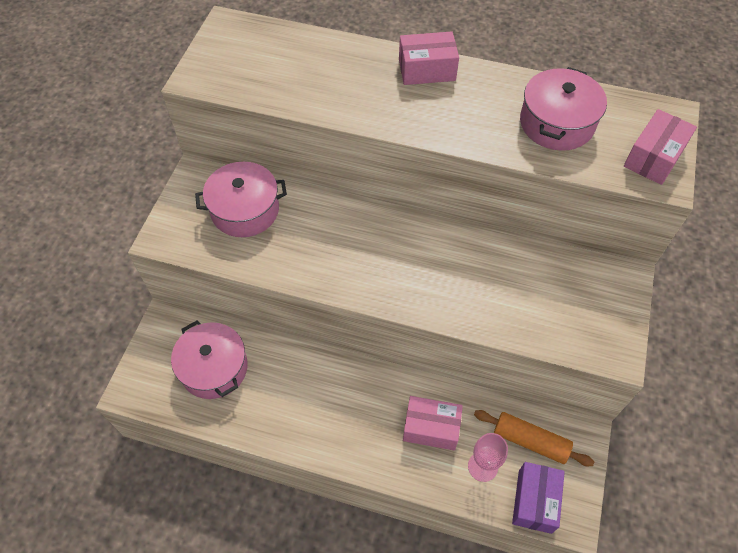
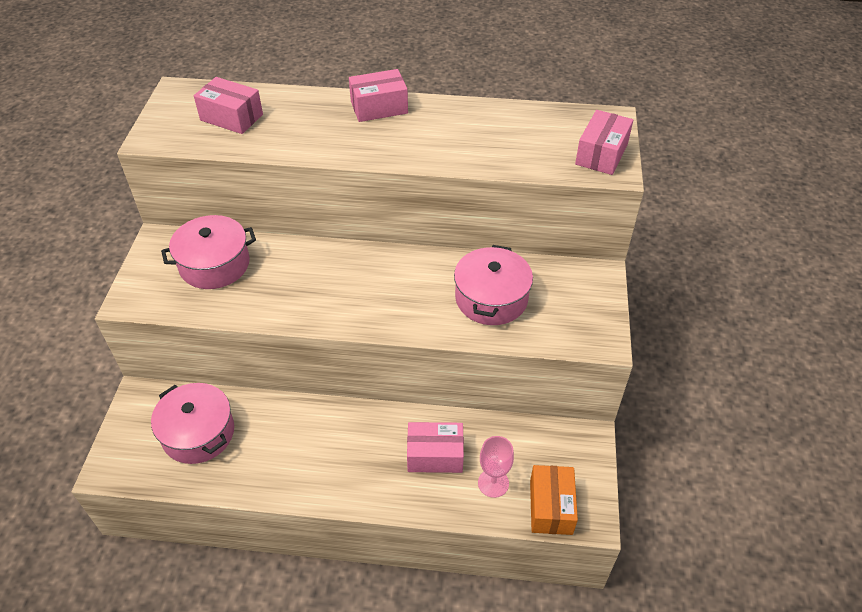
camera: 10 degrees left, 10 degrees down
orange rolling pin [474,410,594,466] -> none
purple box [512,462,565,534] -> orange box [530,465,578,535]
pink pot [520,67,607,151] -> pink pot moved to [454,245,533,325]
none -> pink box [194,77,263,134]

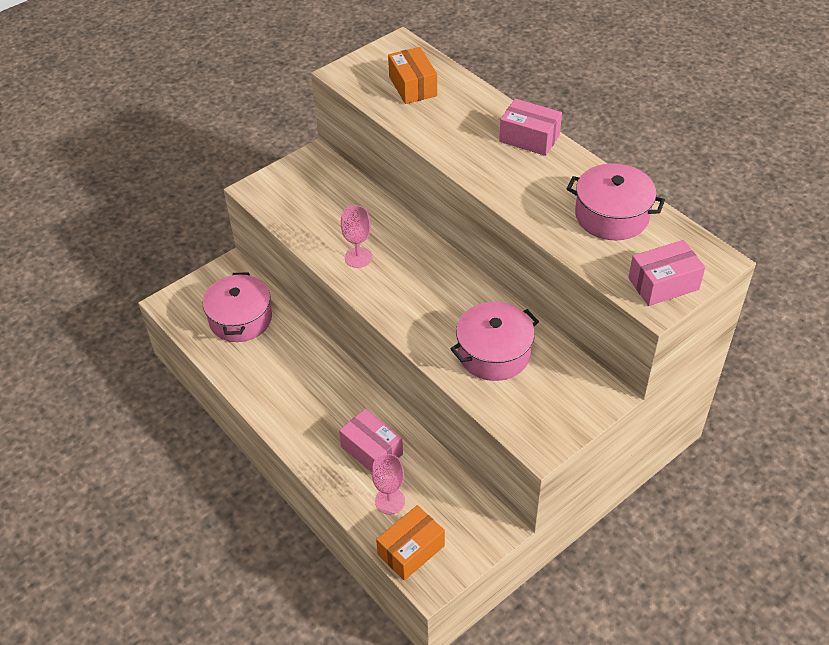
camera: 45 degrees right, 0 degrees up
pink pot [161,215,256,289] -> pink pot moved to [567,163,665,240]
pink box [194,77,263,134] -> orange box [388,47,437,104]
none -> pink goblet [341,205,372,268]

